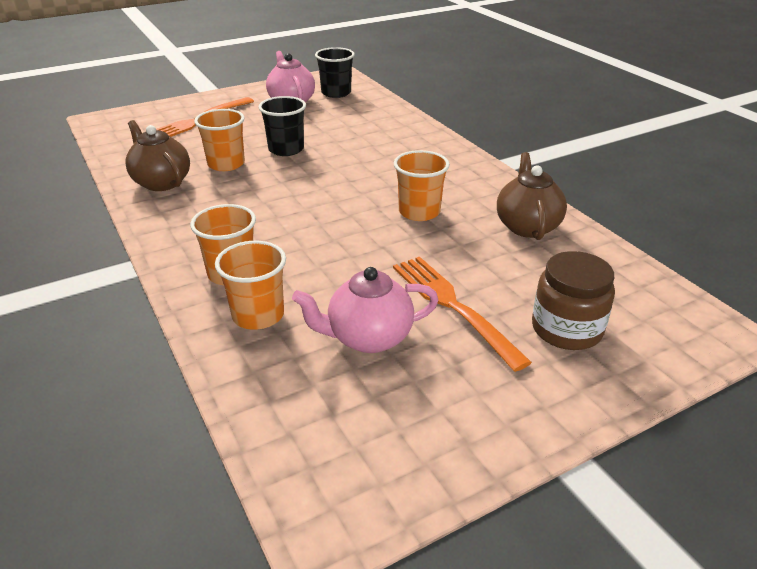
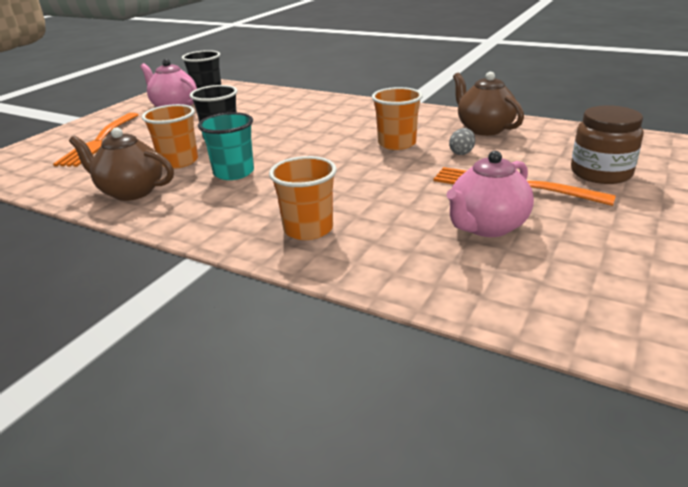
camera: 30 degrees left, 5 degrees down
orange cup [215,241,286,330] -> none
none -> turquoise cup [198,112,254,180]
none -> grey egg [449,128,475,155]

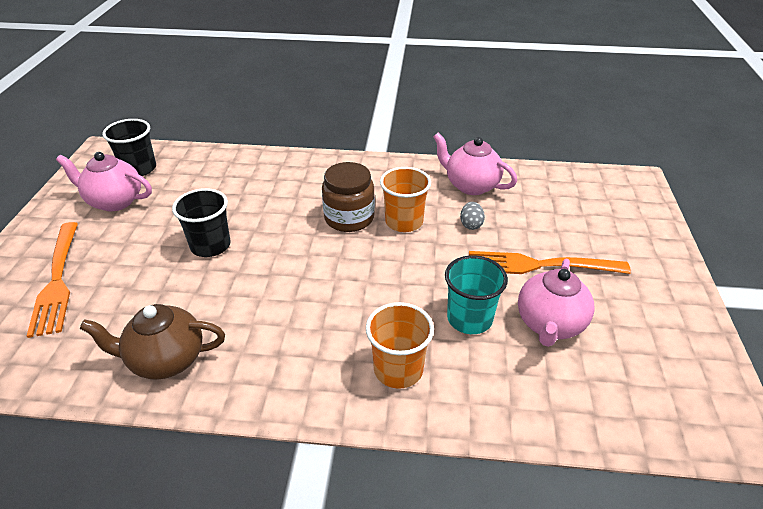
camera: 25 degrees left, 10 degrees up
orange cup [142,104,198,169] -> none
turquoise cup [198,112,254,180] -> turquoise cup moved to [445,255,508,334]
brown teapot [453,72,524,136] -> pink teapot [433,133,517,195]
brown jar [571,105,644,184] -> brown jar moved to [322,162,375,232]

